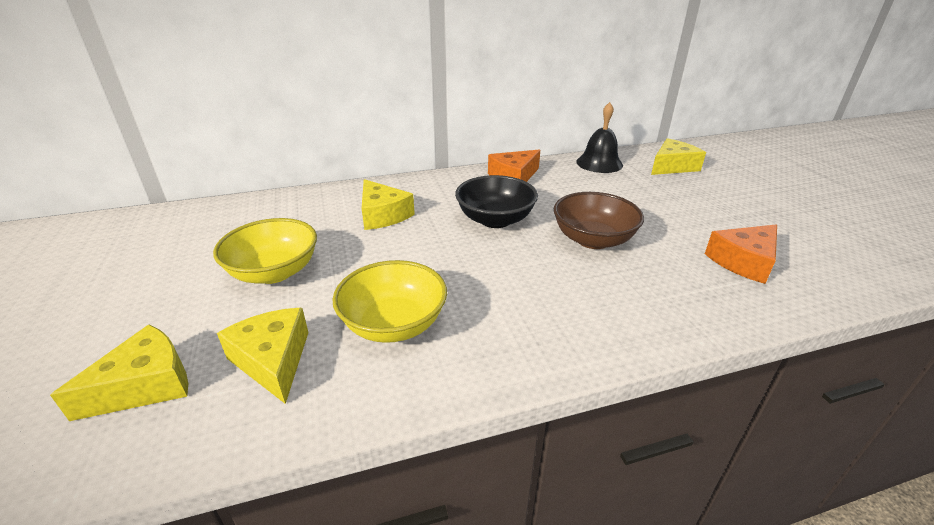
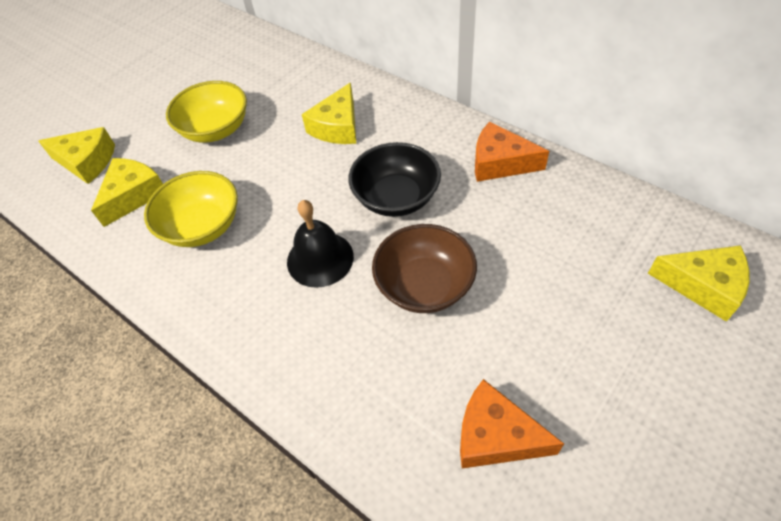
camera: 60 degrees right, 20 degrees up
black bell [576,102,623,173] -> black bell moved to [287,200,354,288]

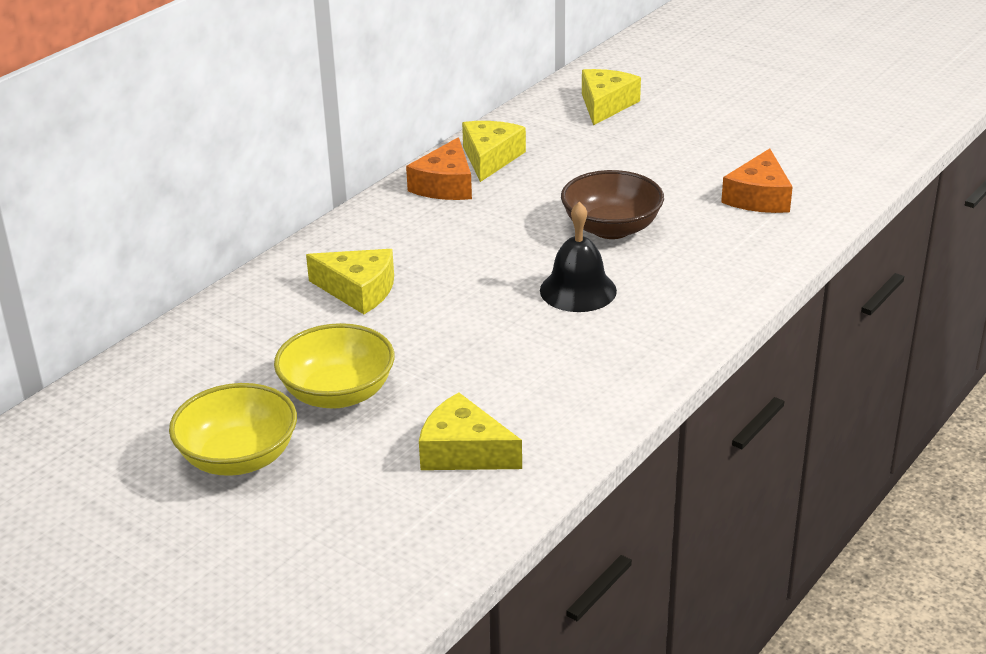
camera: 95 degrees left, 20 degrees down
yellow cheese [38,127,115,184] -> yellow cheese moved to [462,121,526,182]
yellow bowl [144,171,238,247] -> yellow bowl moved to [169,383,297,476]
black bowl [348,142,441,217] -> none

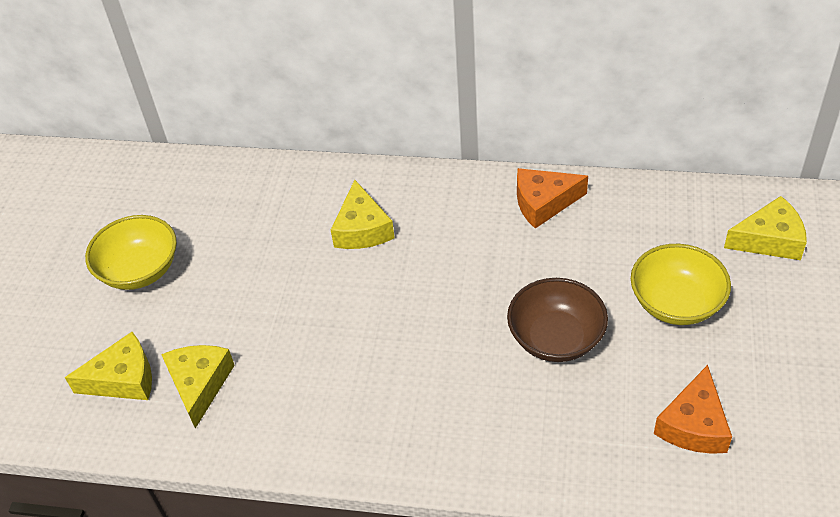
camera: 65 degrees right, 15 degrees up
yellow bowl [274,323,395,408] -> yellow bowl moved to [631,244,731,325]
yellow cheese [462,121,526,182] -> yellow cheese moved to [65,332,152,400]
black bell [540,202,617,312] -> none
orange cheese [721,148,793,213] -> orange cheese turned 60 degrees counterclockwise [654,365,732,454]

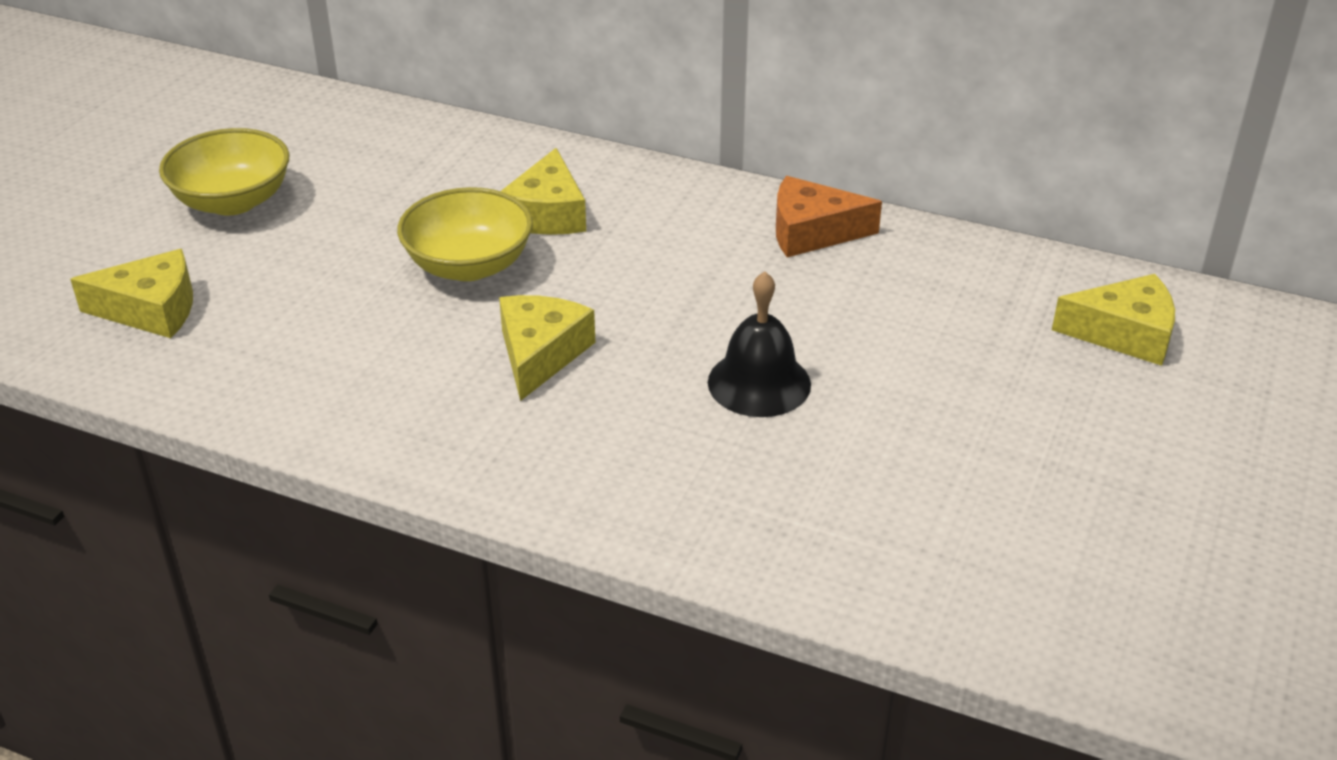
camera: 10 degrees right, 10 degrees down
yellow cheese [161,345,235,429] -> yellow cheese moved to [499,295,595,401]
brown bowl [507,278,608,362] -> black bell [708,271,811,417]
yellow bowl [631,244,731,325] -> yellow bowl moved to [397,187,533,281]
orange cheese [654,365,732,454] -> none

